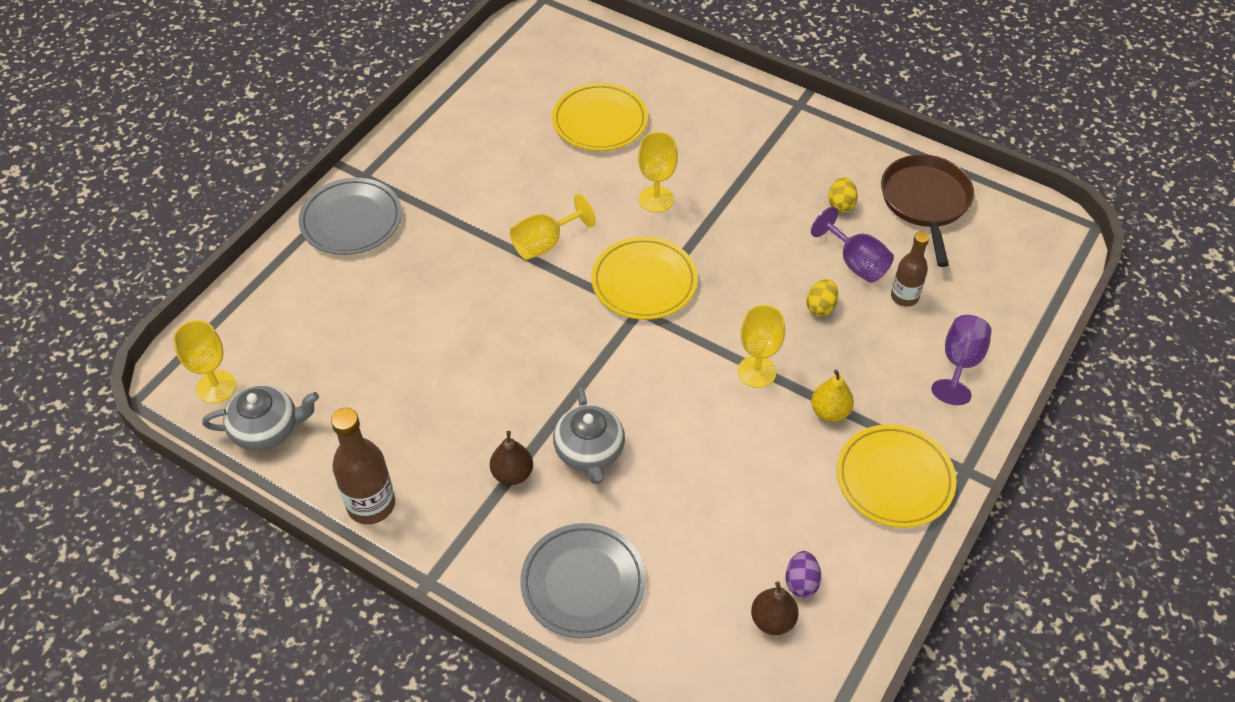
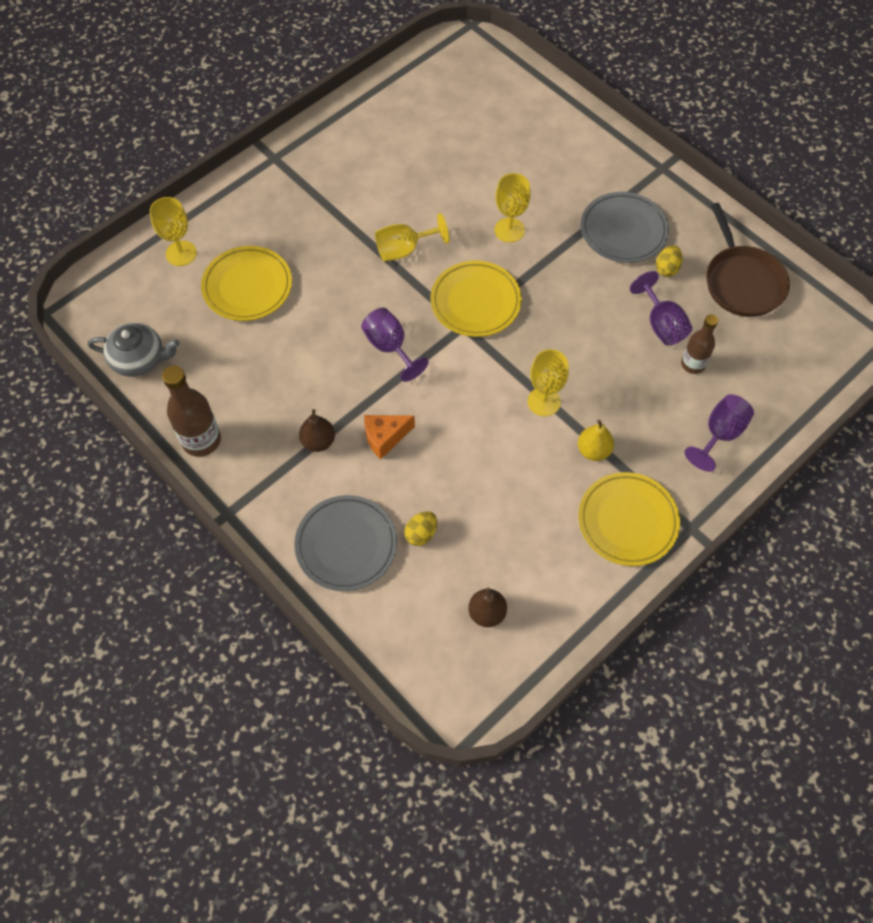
camera: 15 degrees right, 10 degrees up
yellow goblet [173,320,236,404] -> yellow goblet moved to [150,197,197,266]
grey plate [299,178,402,255] -> grey plate moved to [581,192,669,263]
yellow plate [552,83,648,151] -> yellow plate moved to [201,246,292,321]
grey teapot [553,388,625,484] -> orange cheese [364,415,415,459]
purple egg [786,551,821,598] -> none
yellow egg [806,279,838,316] -> yellow egg moved to [404,511,437,546]
brown pan [881,154,974,267] -> brown pan turned 150 degrees clockwise [706,203,790,317]
none -> purple goblet [361,308,428,382]

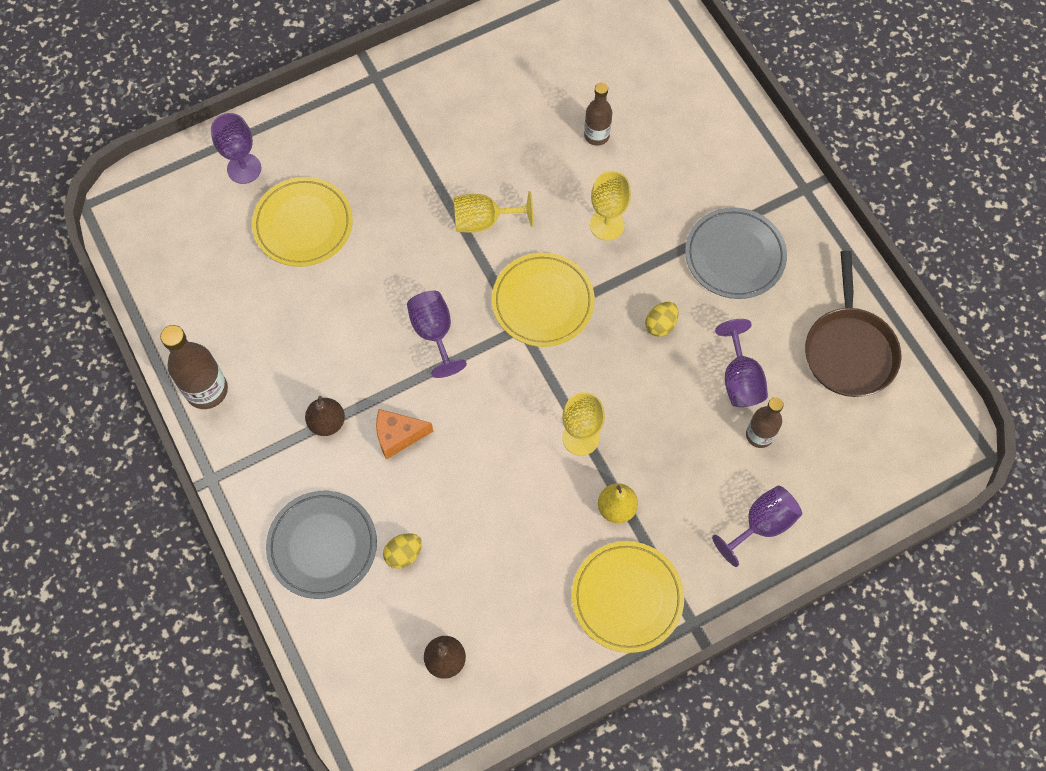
camera: 15 degrees right, 5 degrees up
grey teapot [88,323,180,377] -> none
yellow goblet [150,197,197,266] -> purple goblet [211,113,261,184]
yellow egg [656,245,683,277] -> yellow egg moved to [645,302,679,337]
none -> brown bottle [584,83,612,146]

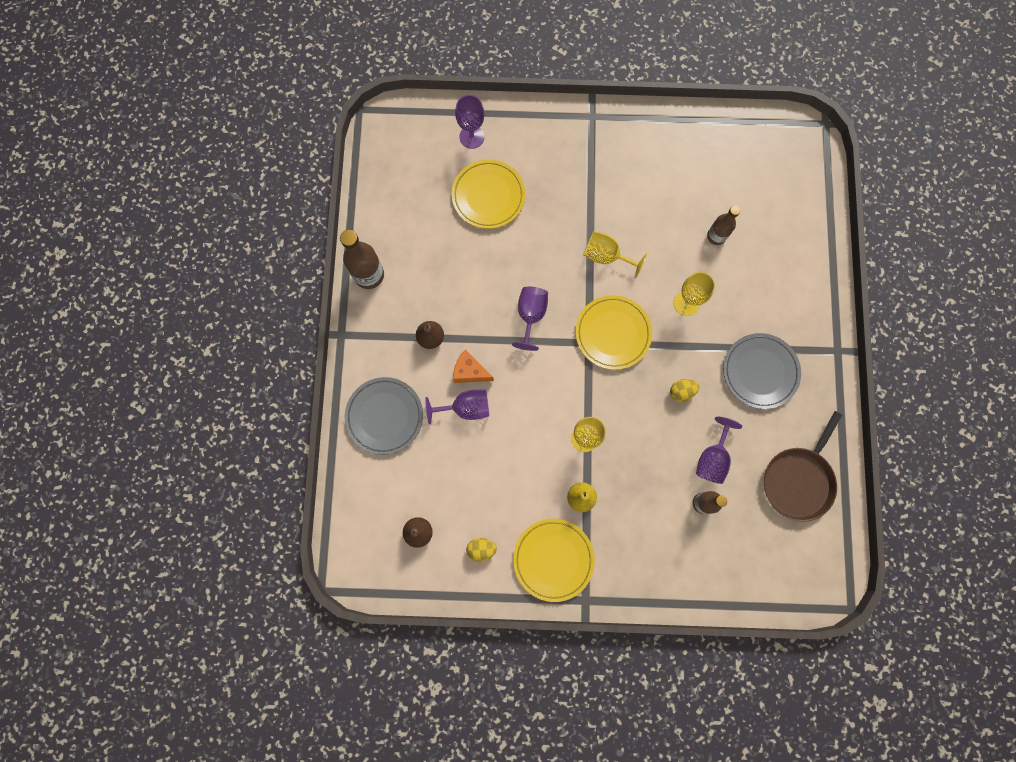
camera: 30 degrees right, 10 degrees up
yellow egg [383,533,422,569] -> yellow egg moved to [466,538,497,562]
purple goblet [712,486,802,567] -> purple goblet moved to [425,389,489,424]

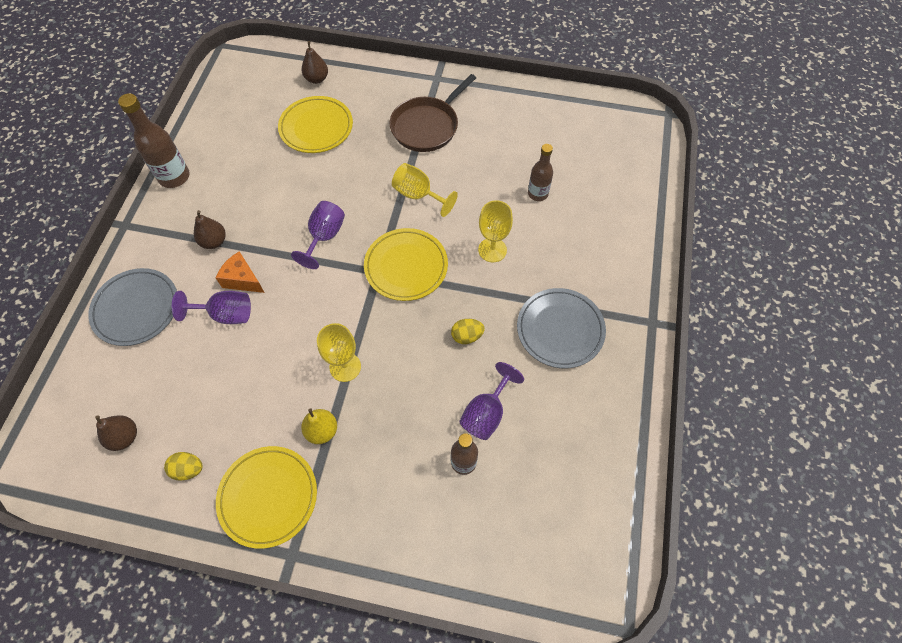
camera: 10 degrees right, 15 degrees down
purple goblet [455,95,484,149] -> brown pear [301,41,328,84]
brown pan [764,411,842,522] -> brown pan moved to [390,74,476,152]

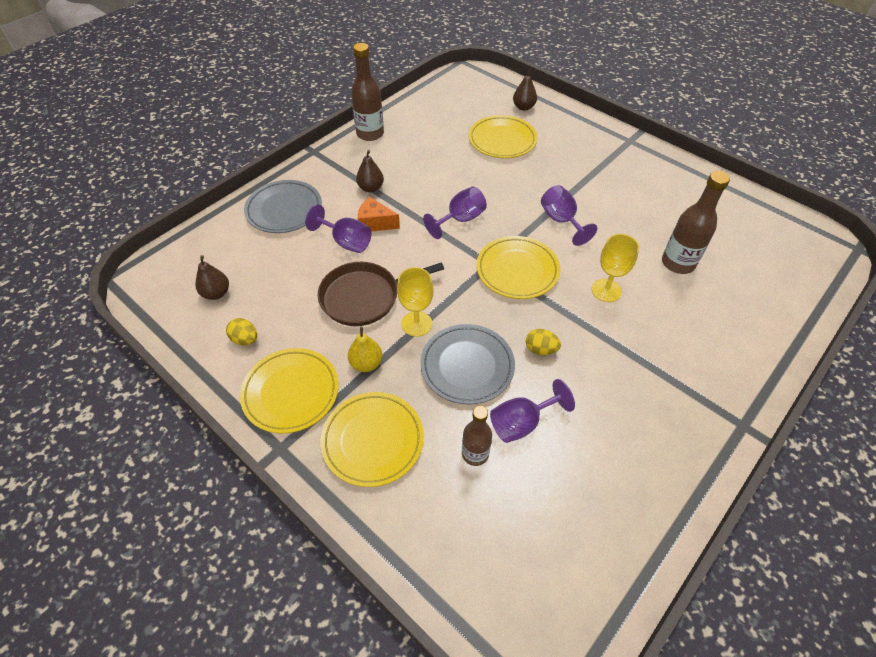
camera: 30 degrees right, 10 degrees down
orange cheese [216,251,265,293] -> orange cheese turned 45 degrees counterclockwise [358,197,400,231]
brown pan [390,74,476,152] -> brown pan moved to [318,262,444,326]
yellow goblet [392,163,458,217] -> purple goblet [541,185,597,246]
grey plate [517,288,606,368] -> grey plate moved to [420,324,515,405]
brown bottle [528,144,553,201] -> brown bottle [662,171,730,274], size x1.55
none -> yellow plate [320,392,424,487]

